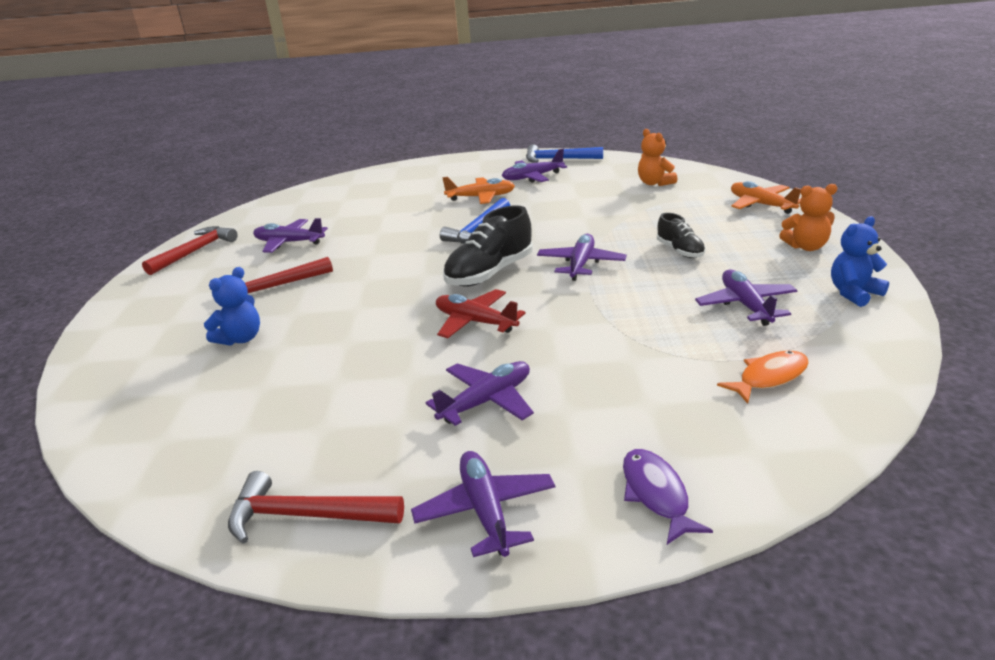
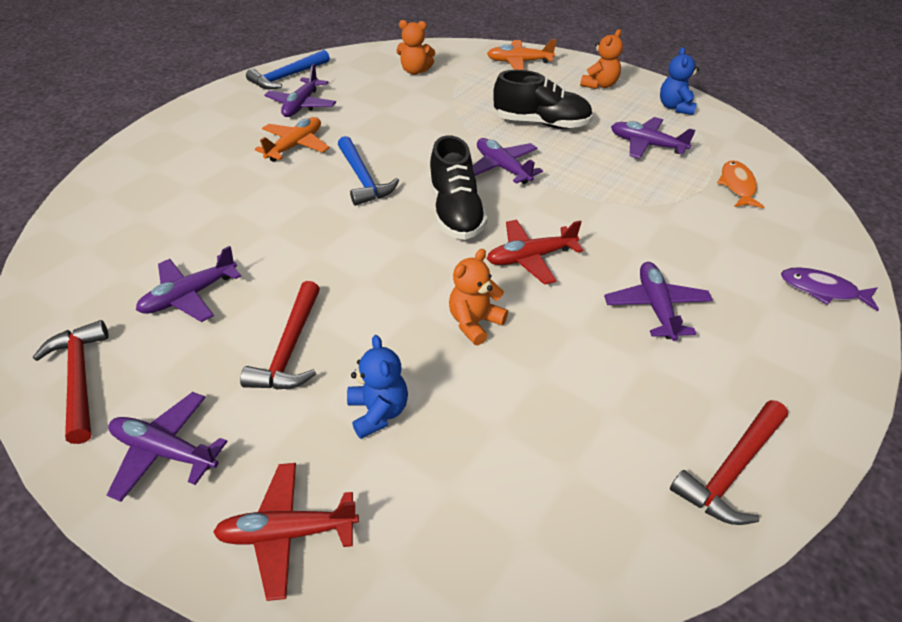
camera: 55 degrees left, 15 degrees up
purple plane [411,451,555,557] -> purple plane moved to [107,392,228,502]
black shoe [657,213,706,258] -> black shoe [493,70,593,129], size x1.72
none -> red plane [213,463,359,601]
none -> orange teddy bear [449,249,508,345]

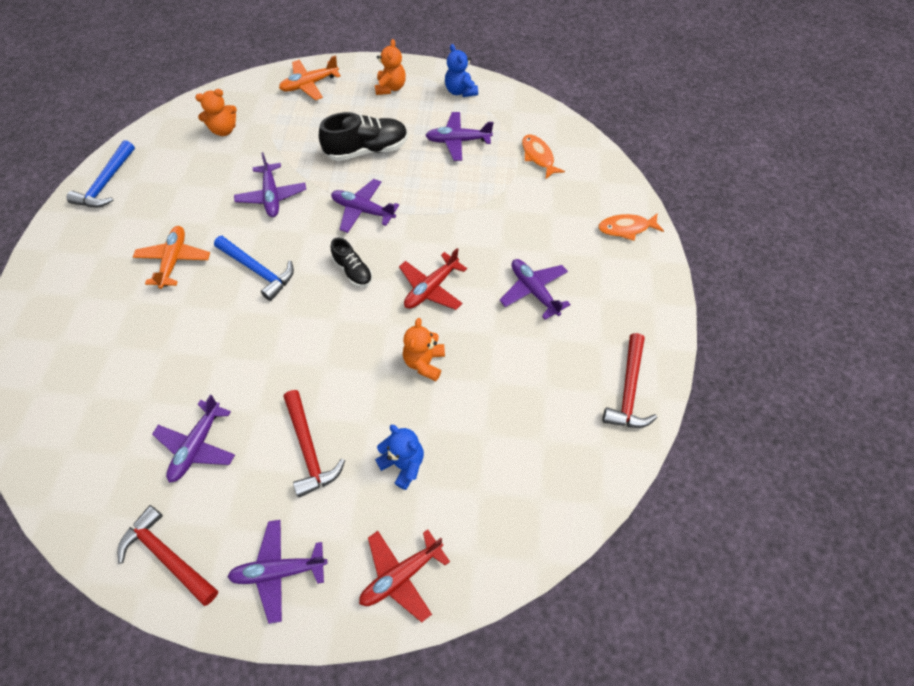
camera: 30 degrees left, 15 degrees up
purple plane [264,64,336,117] -> purple plane moved to [234,152,306,217]
black shoe [429,135,487,240] -> black shoe [331,238,373,287], size x0.58
purple fish [781,267,879,311] -> orange fish [598,214,664,241]

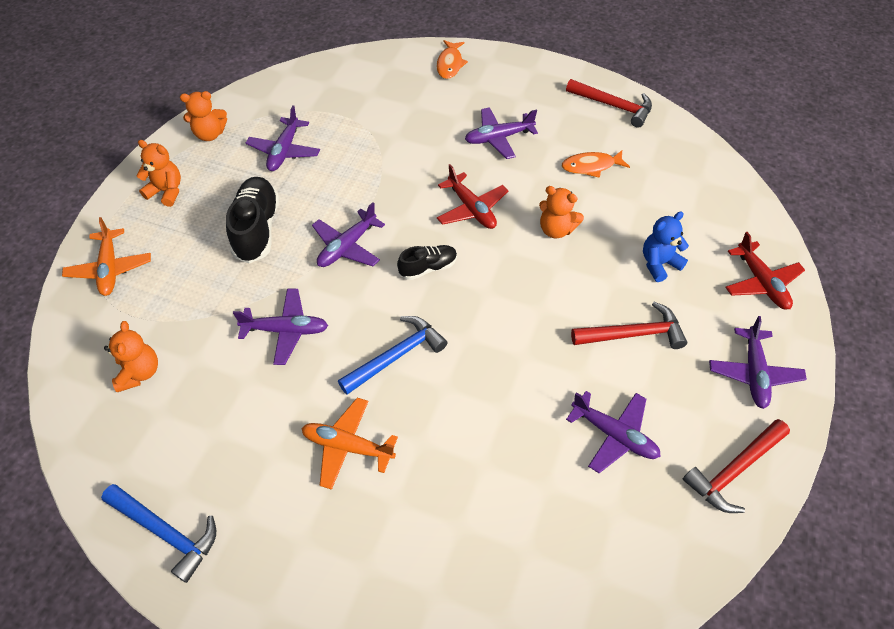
camera: 75 degrees left, 5 degrees down
blue teddy bear [445,44,478,97] -> orange teddy bear [180,91,227,141]
orange fish [522,134,565,180] -> orange fish moved to [562,150,630,178]

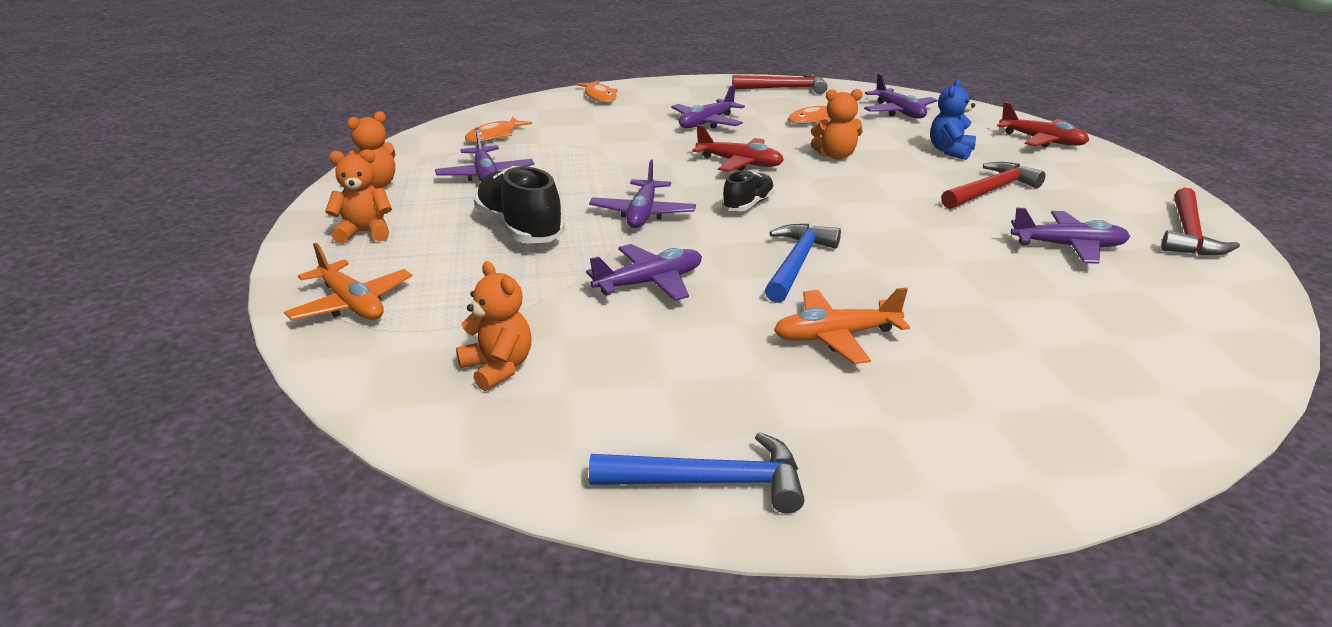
camera: 30 degrees left, 25 degrees down
purple plane [709,316,807,409] -> purple plane moved to [864,73,938,119]
none -> orange fish [465,117,532,143]

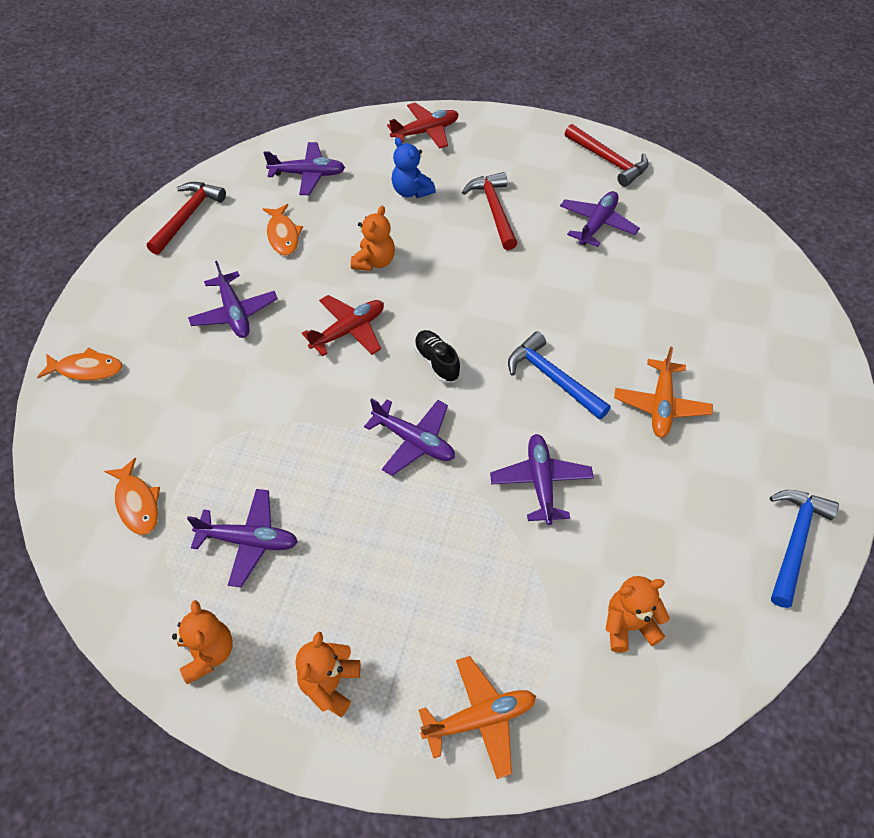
camera: 65 degrees left, 25 degrees up
black shoe [474,166,565,243] -> none

